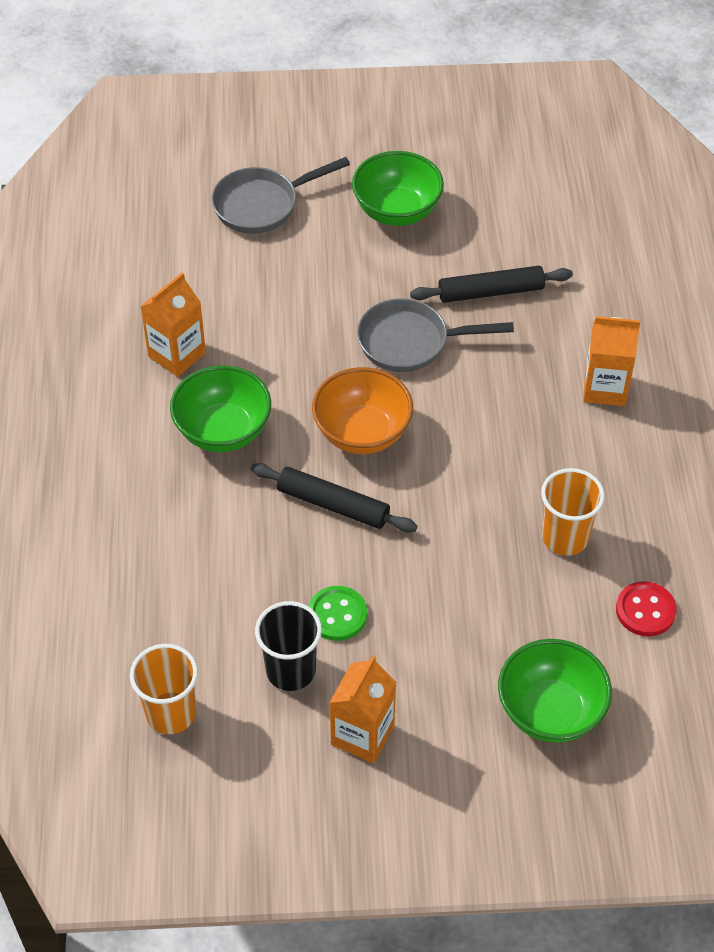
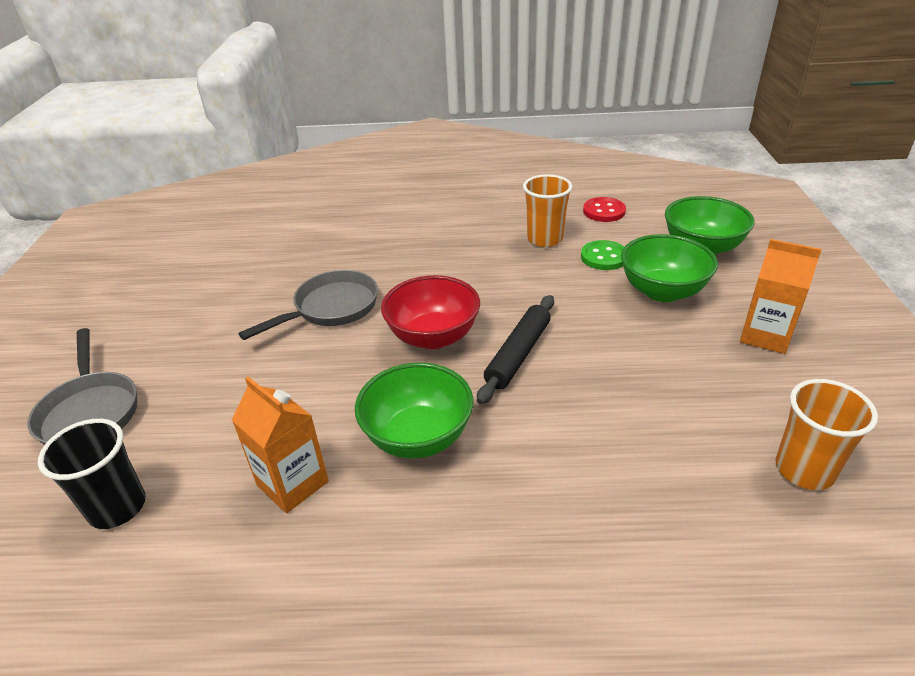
camera: 85 degrees left, 15 degrees down
black cup [255,601,322,691] -> black cup moved to [38,419,146,529]
green button [308,586,367,641] -> green button moved to [581,240,624,270]
orange bowl [312,367,413,454] -> red bowl [381,275,480,349]
green bowl [352,151,444,226] -> green bowl moved to [621,234,718,302]
grey pan [357,298,514,372] -> grey pan turned 135 degrees counterclockwise [238,270,378,340]
black rolling pin [410,266,573,303] -> none
orange carton [583,316,640,406] -> none

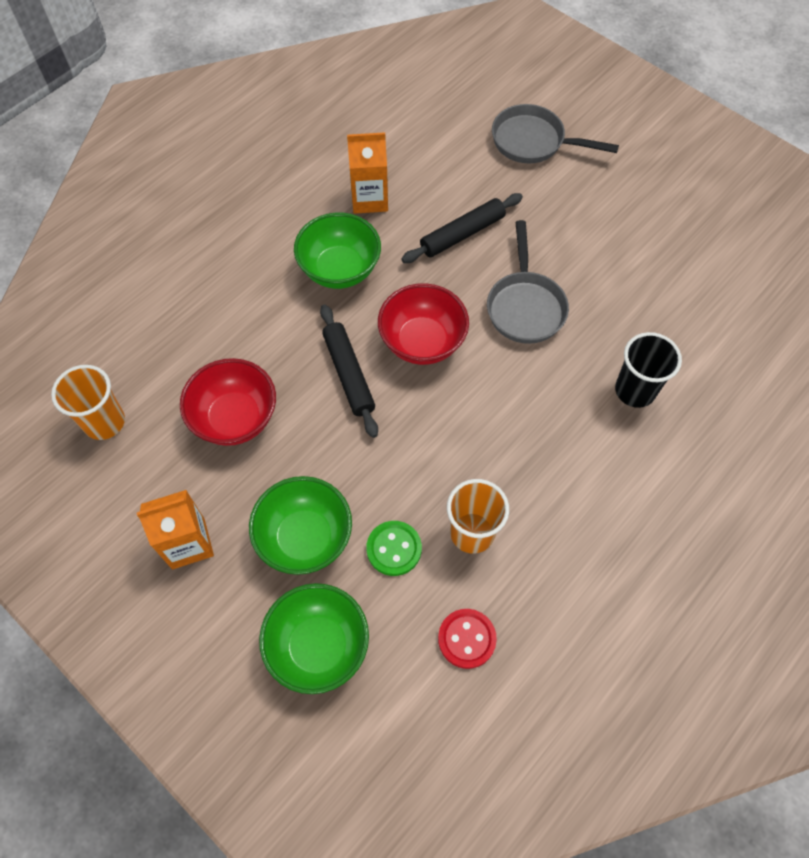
camera: 130 degrees right, 25 degrees up
black cup [38,419,146,529] -> black cup moved to [615,332,682,408]
none -> red bowl [180,358,276,446]
none -> black rolling pin [401,193,523,263]

